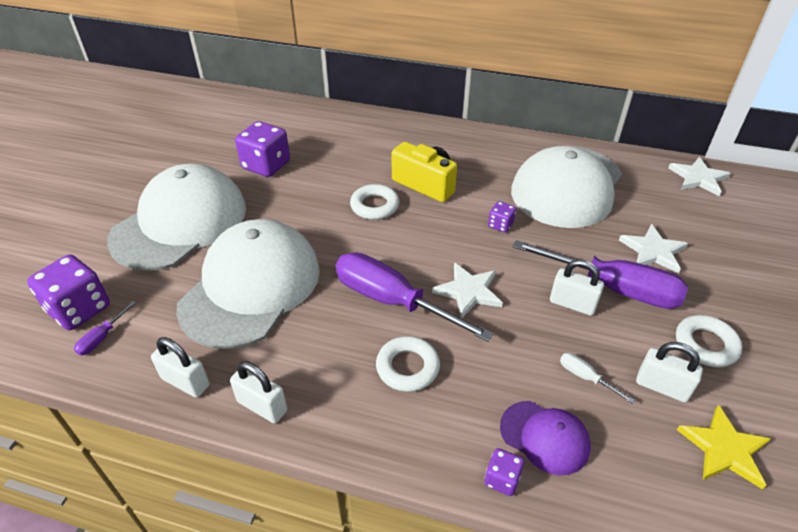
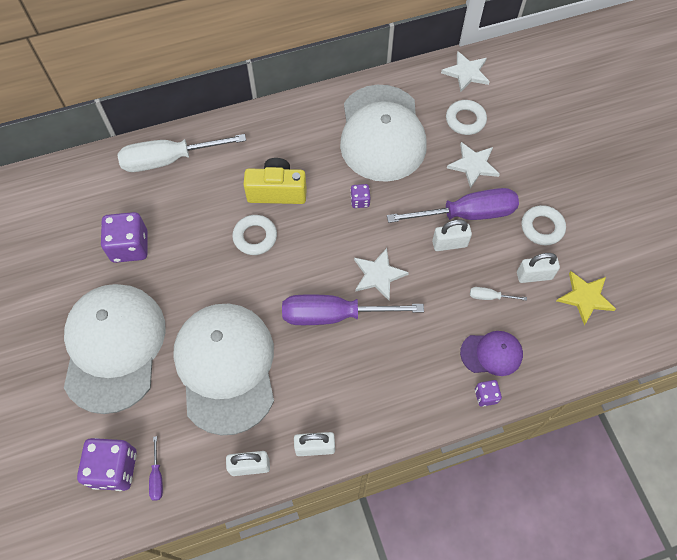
camera: 35 degrees left, 20 degrees up
white ring [376,336,440,392] -> white ring moved to [446,100,487,135]
none -> white screwdriver [118,134,246,172]

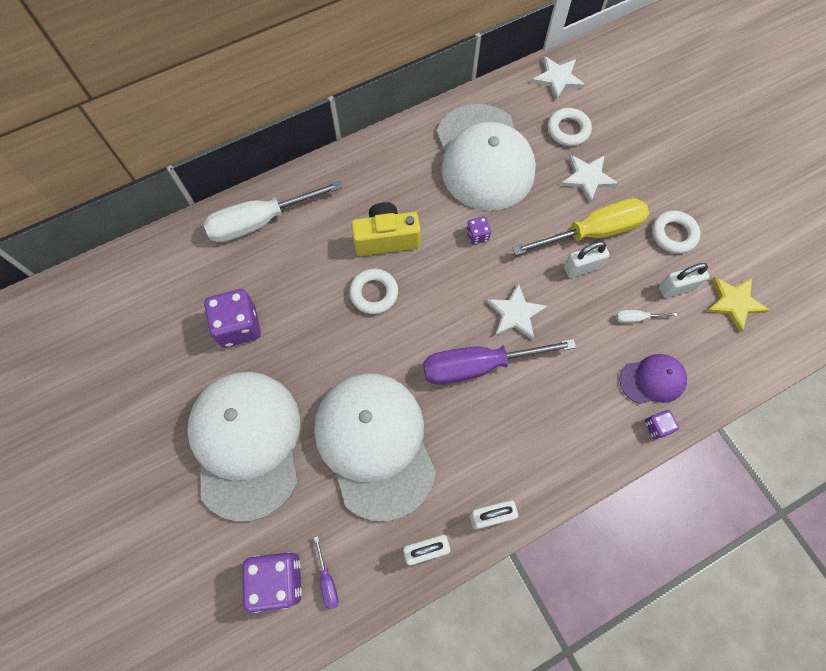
camera: 10 degrees left, 5 degrees up
purple screwdriver [387,188,519,223] -> yellow screwdriver [513,198,649,256]

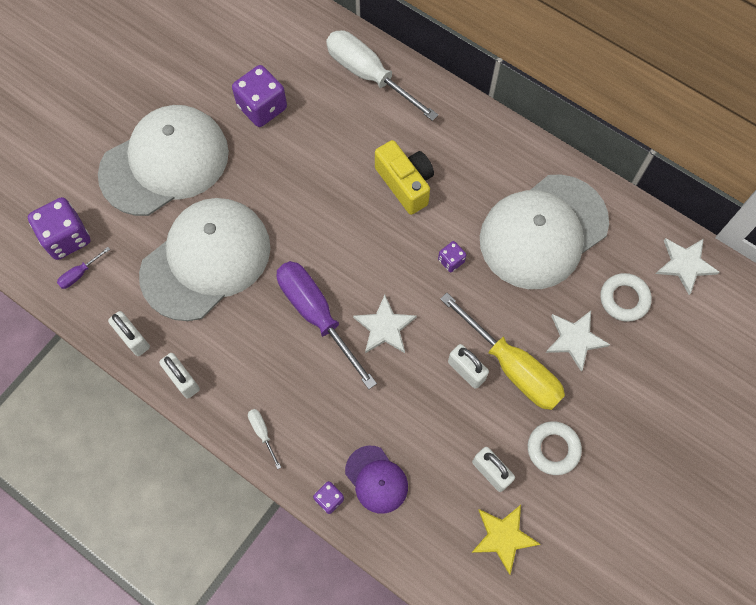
camera: 65 degrees right, 0 degrees up
white ring [349,269,398,314] -> none
white screwdriver [616,310,677,323] -> white screwdriver moved to [248,409,281,469]

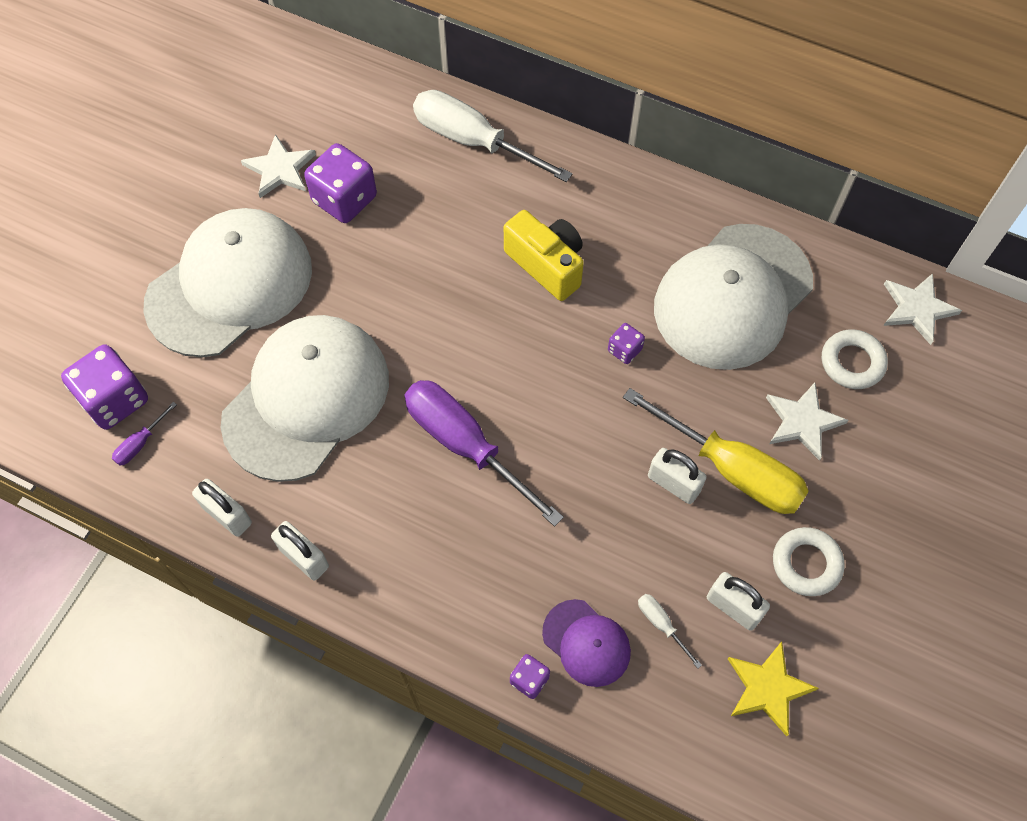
camera: 10 degrees left, 5 degrees down
white screwdriver [248,409,281,469] -> white screwdriver moved to [638,594,702,669]
white star [353,295,417,353] -> white star moved to [241,134,316,198]

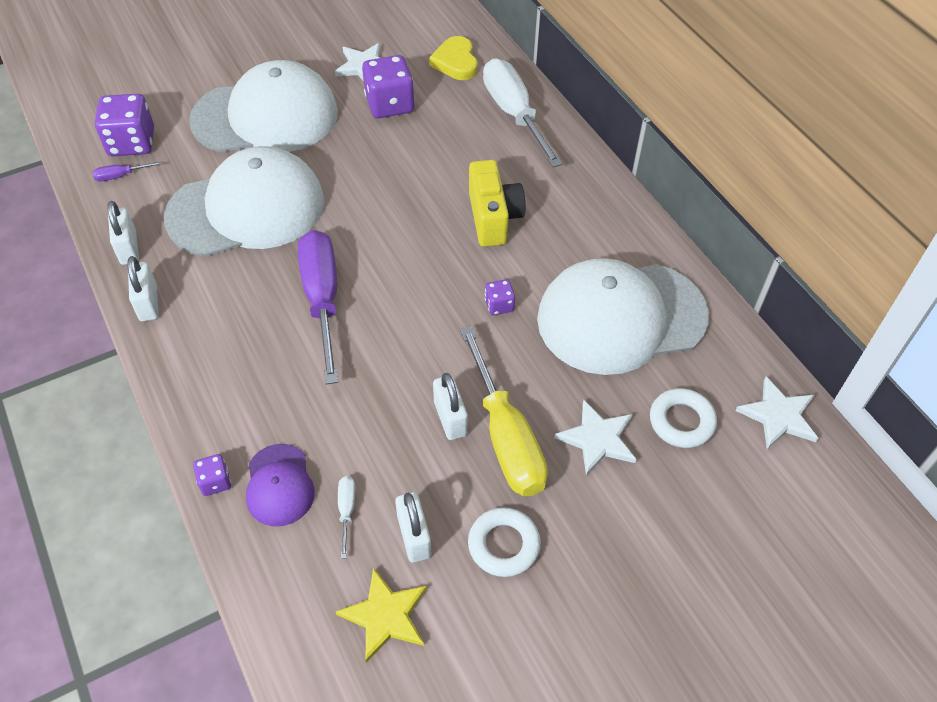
camera: 35 degrees right, 10 degrees down
none -> yellow heart [429,36,478,80]

